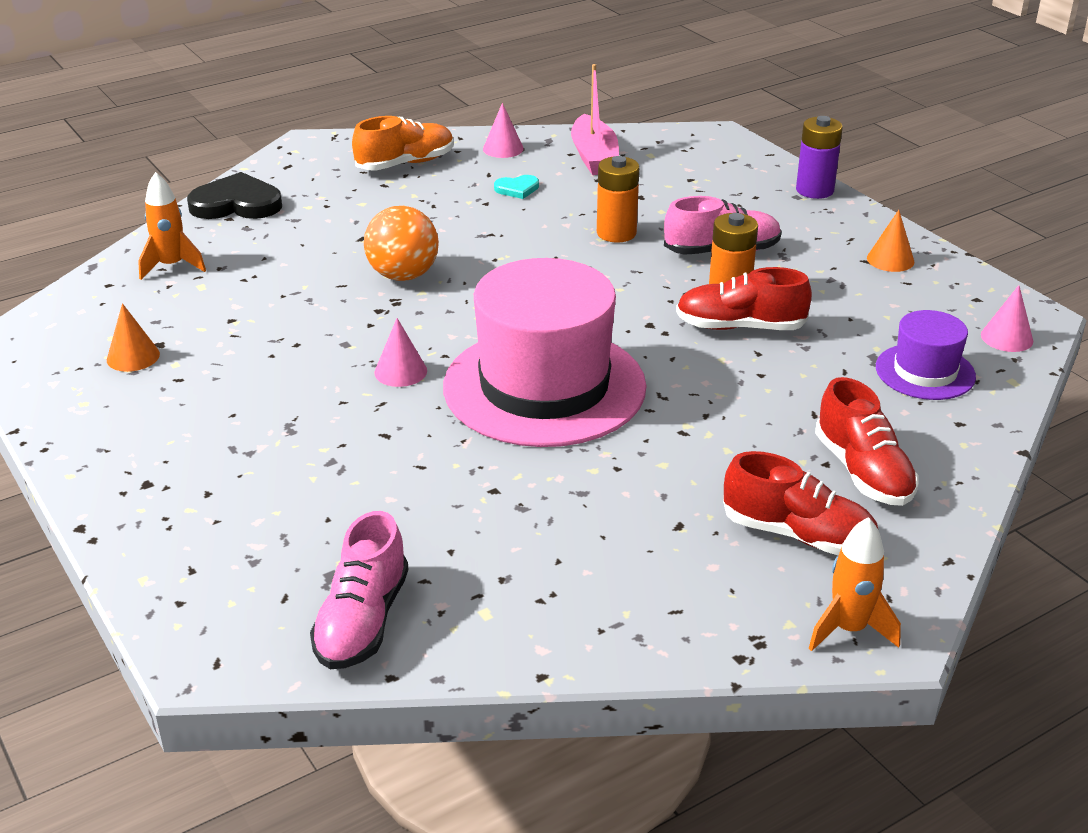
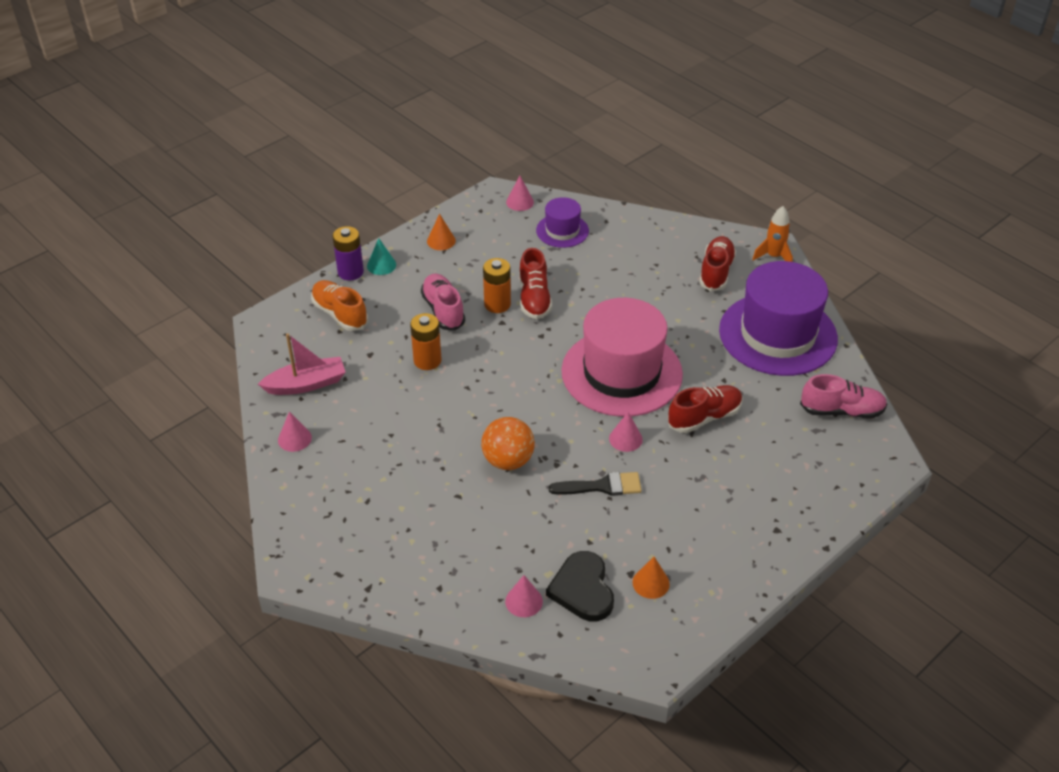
camera: 100 degrees left, 10 degrees up
orange rocket [138,172,206,280] -> pink cone [505,575,543,617]
black heart [187,172,282,219] -> black heart moved to [546,551,614,621]
orange shoe [352,116,454,170] -> orange shoe moved to [311,280,368,331]
turquoise heart [494,175,539,199] -> none
red shoe [815,377,919,506] -> red shoe moved to [668,385,743,433]
none -> turquoise cone [367,238,396,275]
none -> black brush [549,472,642,496]
none -> purple hat [719,261,838,376]

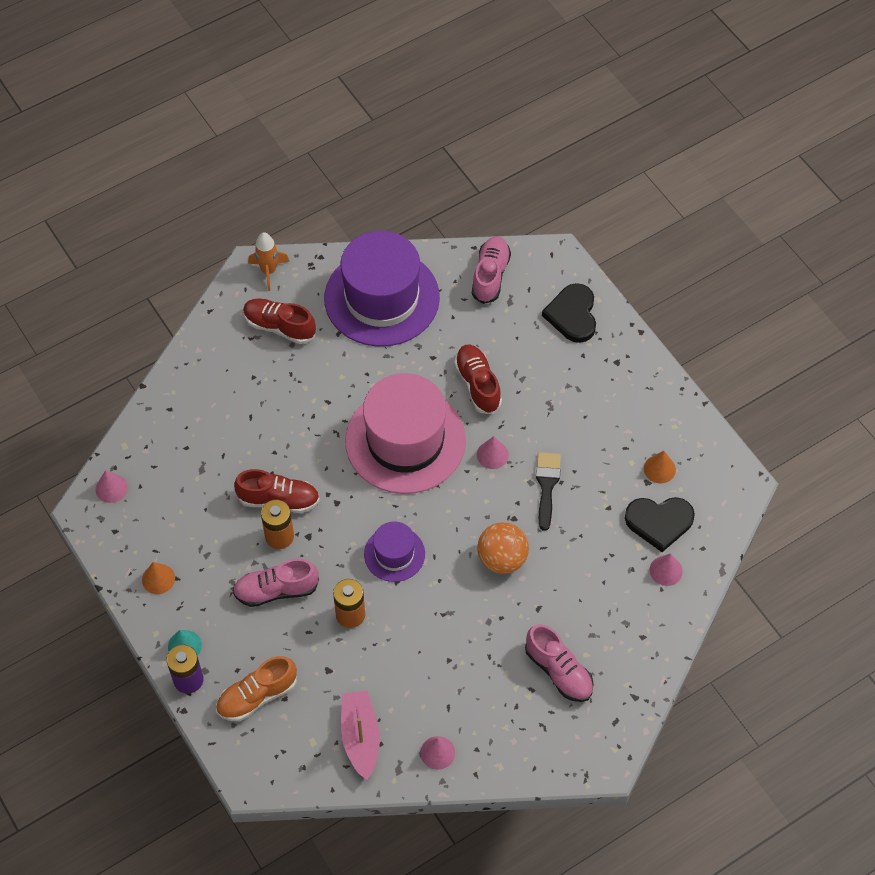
camera: 80 degrees left, 15 degrees up
purple hat [536,197,589,248] -> purple hat moved to [364,522,425,582]
none -> pink shoe [525,624,594,702]
none -> black heart [542,283,596,343]

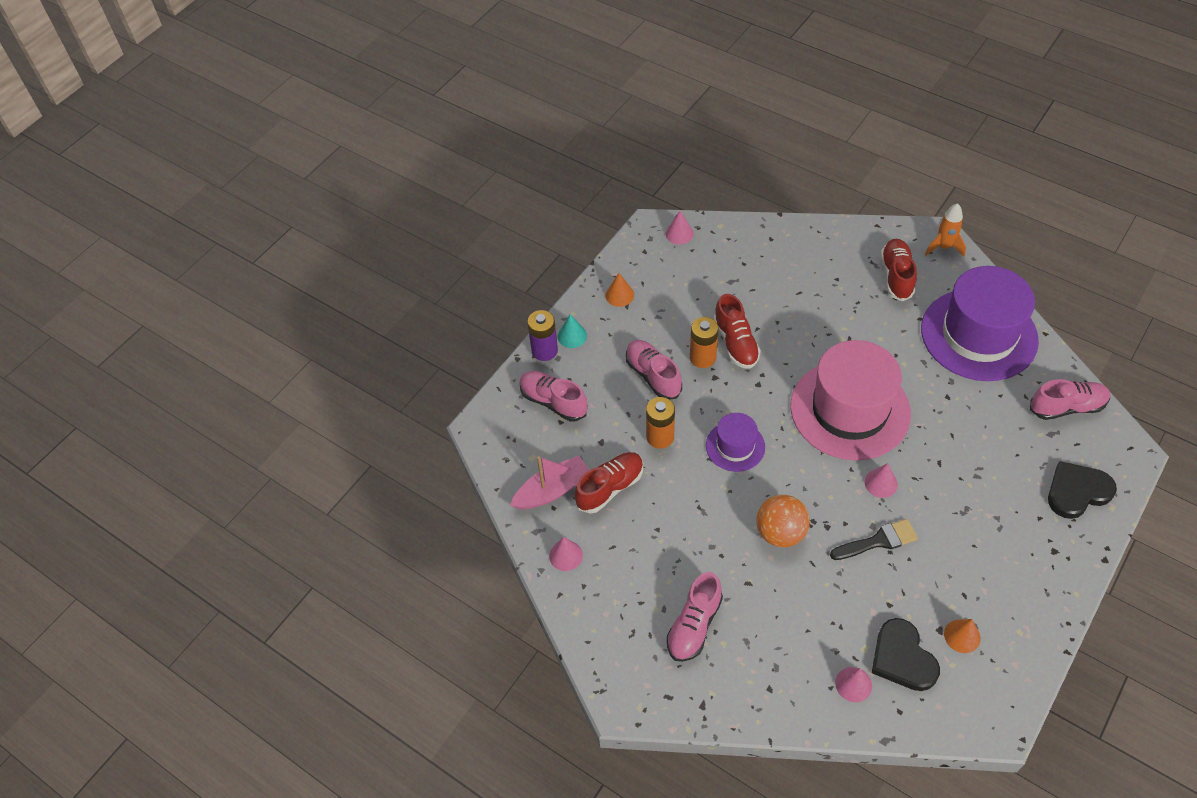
camera: 70 degrees right, 5 degrees down
orange shoe [216,656,297,721] -> pink shoe [520,371,588,421]
red shoe [454,344,502,414] -> red shoe moved to [575,452,643,513]

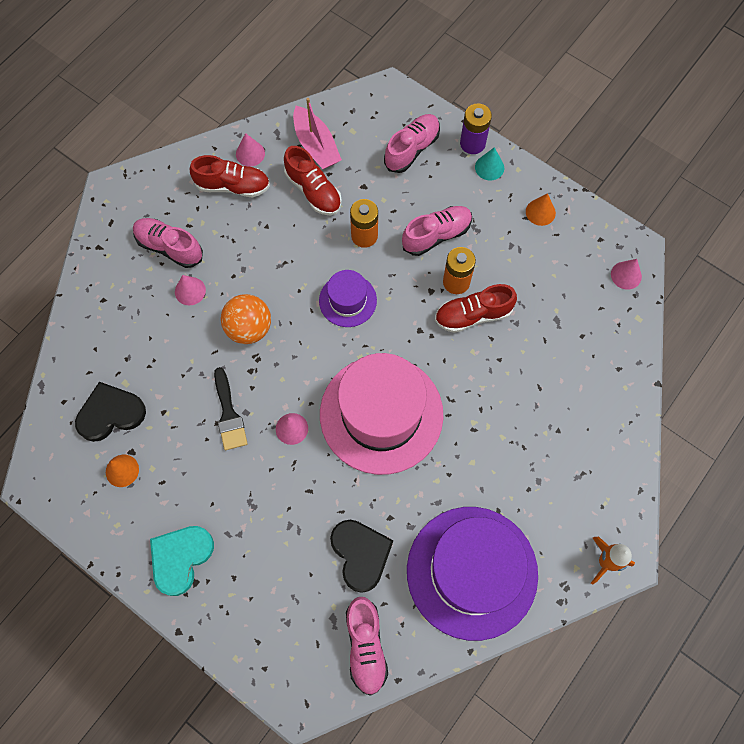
camera: 90 degrees right, 15 degrees up
pink cone [835,667,872,702] -> pink cone moved to [175,275,206,305]
red shoe [880,239,917,301] -> red shoe moved to [190,155,270,197]
black heart [1048,461,1117,519] -> black heart moved to [330,520,393,593]
none -> turquoise heart [150,526,214,596]

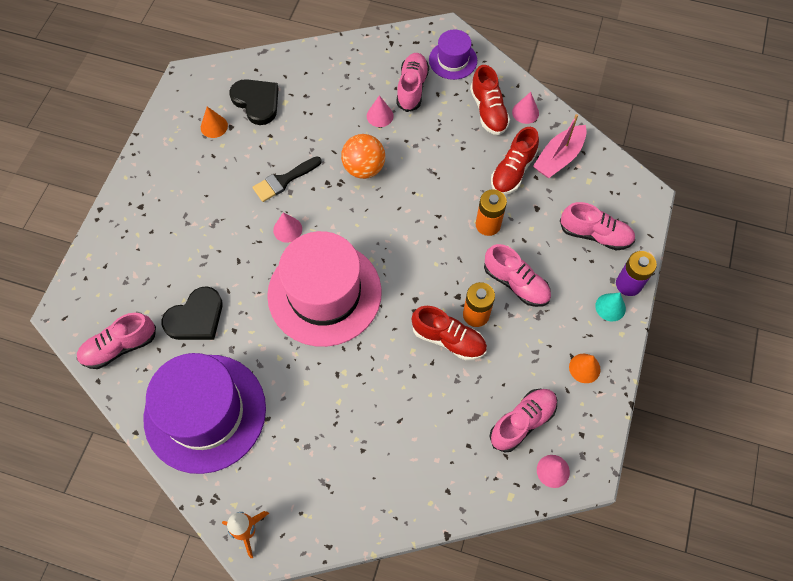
camera: 70 degrees right, 5 degrees down
turquoise heart [150,526,214,596] -> none
purple hat [319,270,377,327] -> purple hat moved to [429,29,477,80]
red shoe [435,284,517,333] -> red shoe turned 150 degrees clockwise [412,306,487,360]
none -> pink shoe [489,389,557,452]

